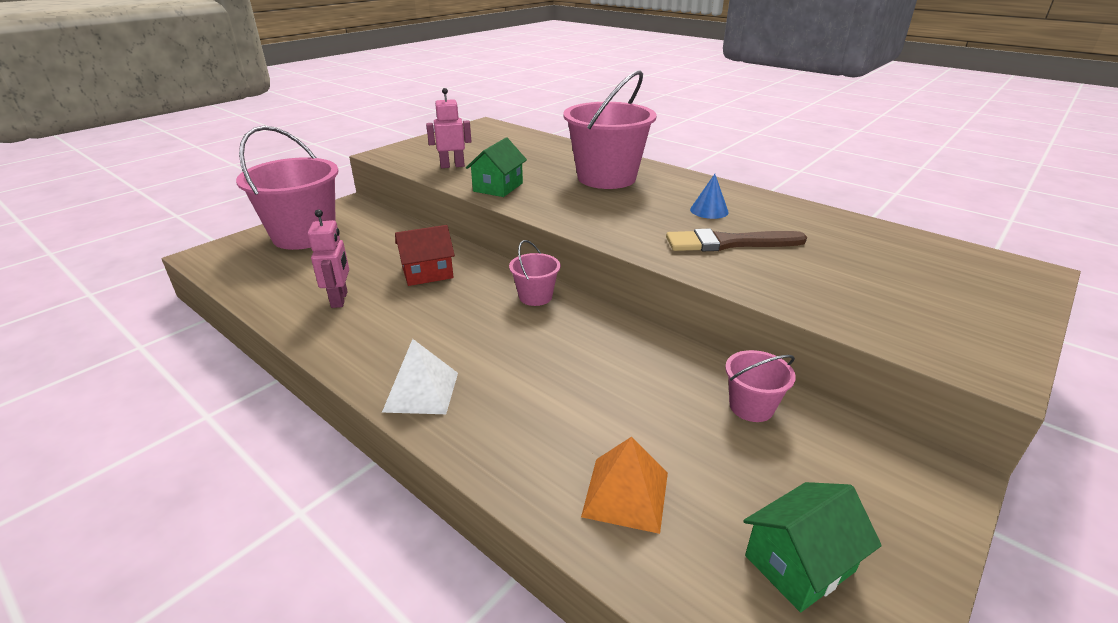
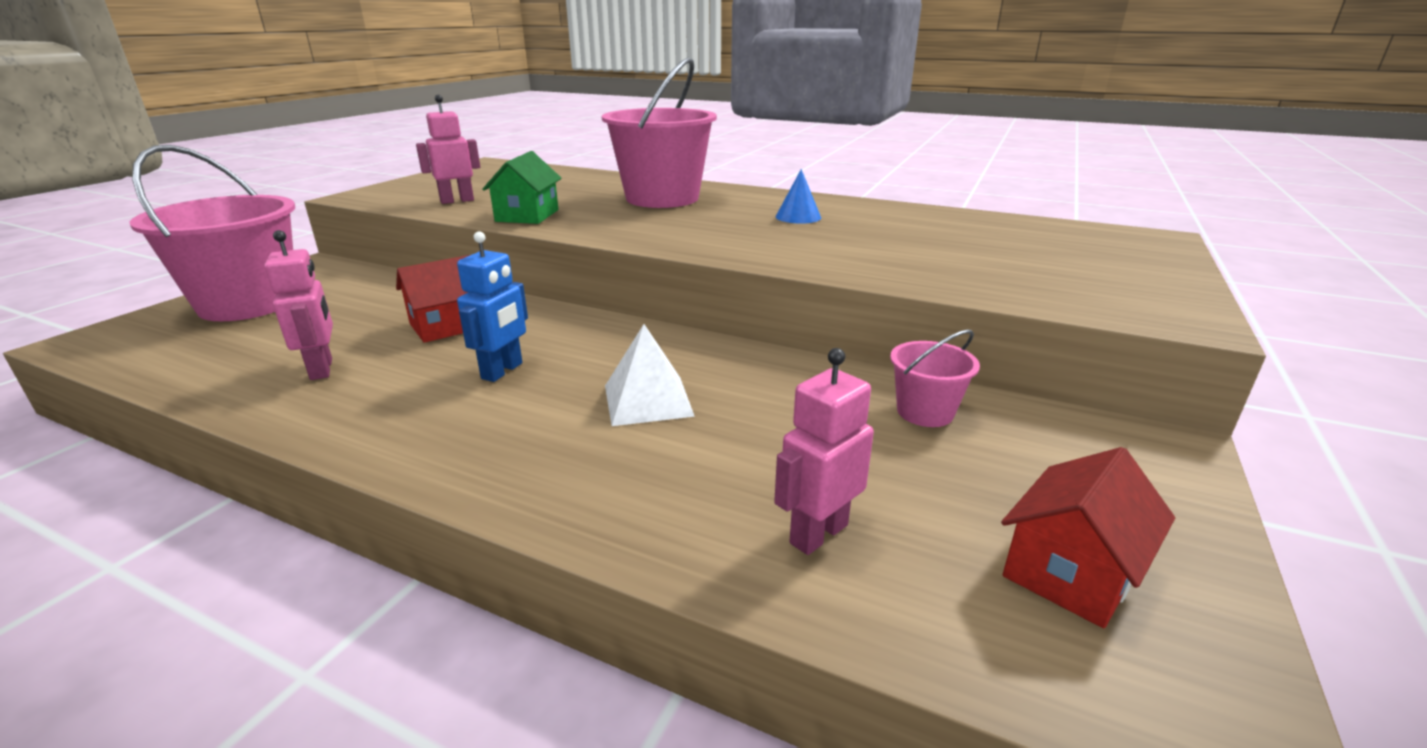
camera: 15 degrees left, 5 degrees down
white pyramid [382,339,458,414] -> white pyramid moved to [605,324,695,426]
pink bucket [509,240,561,306] -> none
orange pyramid [581,437,668,534] -> pink robot [774,348,874,555]
brown brush [666,229,807,251] -> none
green house [743,482,882,612] -> red house [1001,447,1175,628]
none -> blue robot [457,231,528,382]

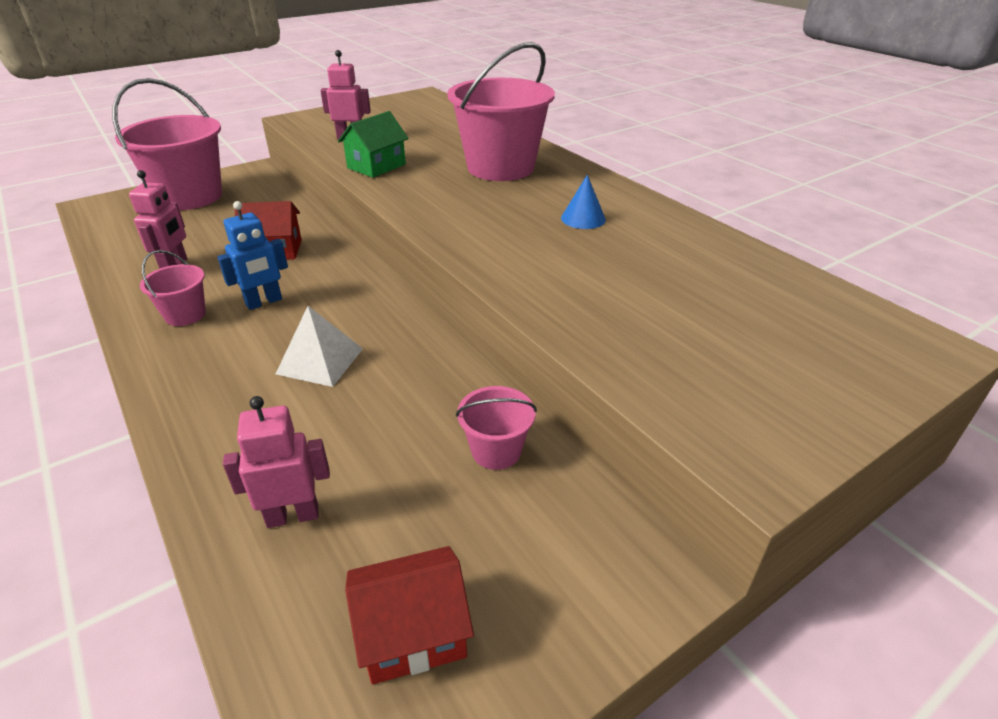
camera: 30 degrees right, 10 degrees up
none -> pink bucket [140,250,206,326]

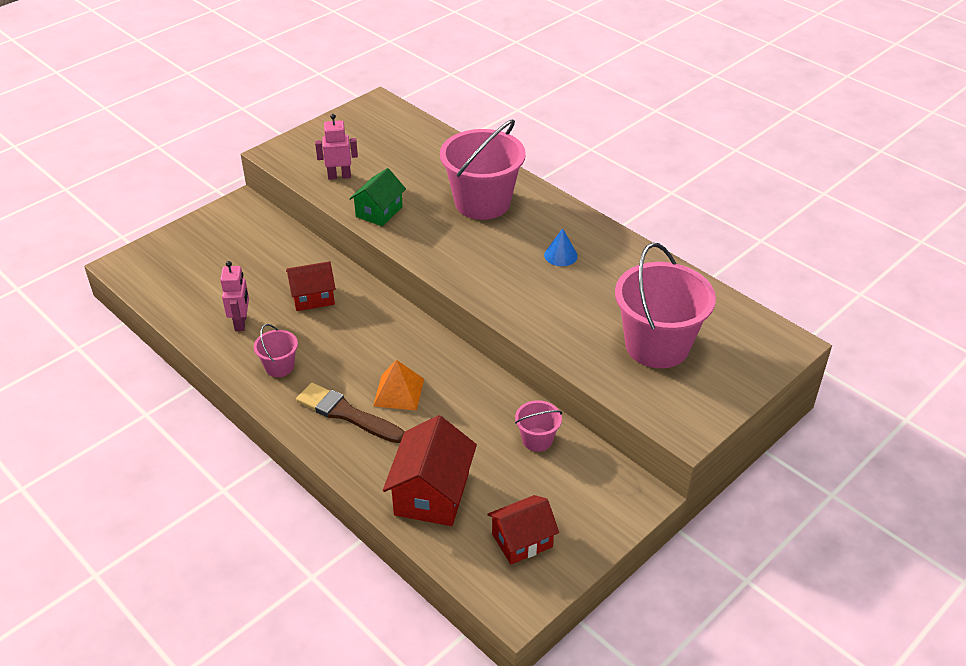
camera: 10 degrees left, 5 degrees up
pink bucket [112,78,222,210] -> pink bucket moved to [615,243,716,368]
blue robot [217,201,288,310] -> none
pink robot [223,396,330,528] -> red house [383,415,477,526]
white pyramid [276,306,363,387] -> orange pyramid [373,360,424,411]
none -> brown brush [296,383,405,443]

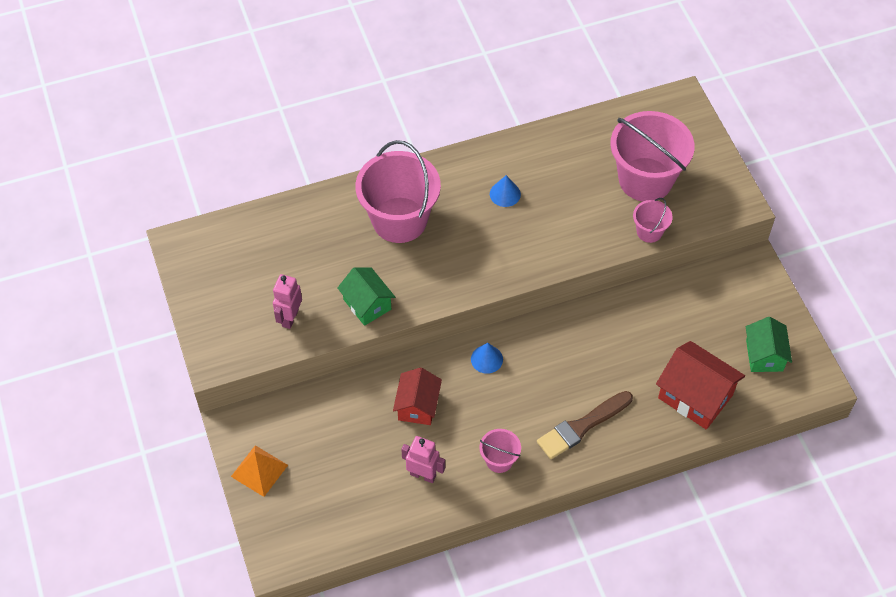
camera: 65 degrees left, 15 degrees up
orange pyramid [373,360,424,411] -> orange pyramid moved to [231,445,288,497]
red house [487,495,559,564] -> green house [746,317,792,372]
pink bucket [515,400,562,452] -> pink bucket moved to [633,198,672,243]
none -> blue cone [471,343,503,374]

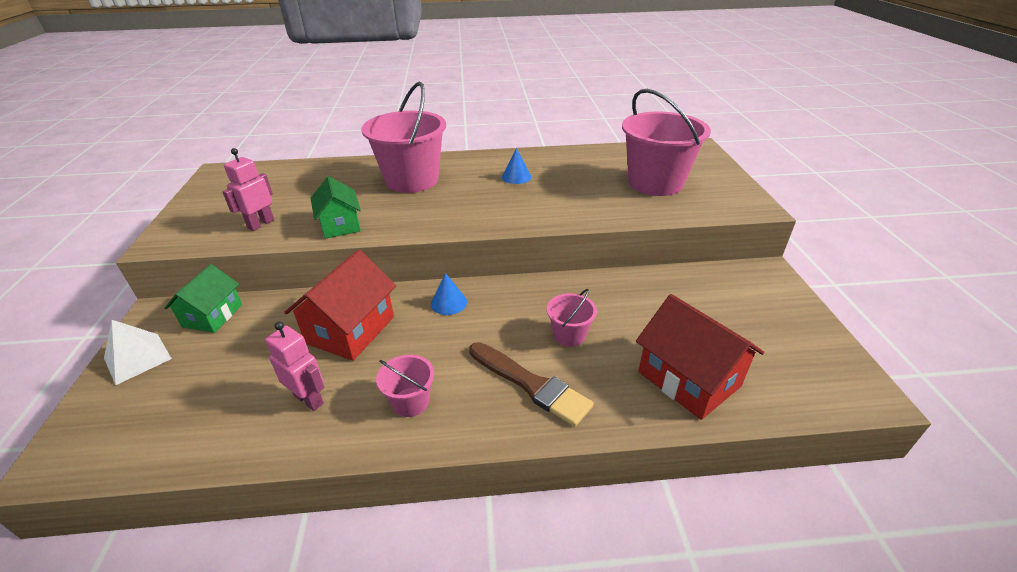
camera: 15 degrees right, 20 degrees down
orange pyramid [231,445,288,497] -> white pyramid [104,320,172,385]
red house [393,367,442,425] -> red house [284,250,396,361], size x1.51
brown brush [537,391,633,459] -> brown brush turned 120 degrees counterclockwise [469,342,594,427]
pink bucket [633,198,672,243] -> pink bucket moved to [547,289,597,347]
green house [746,317,792,372] -> green house moved to [165,264,242,333]

